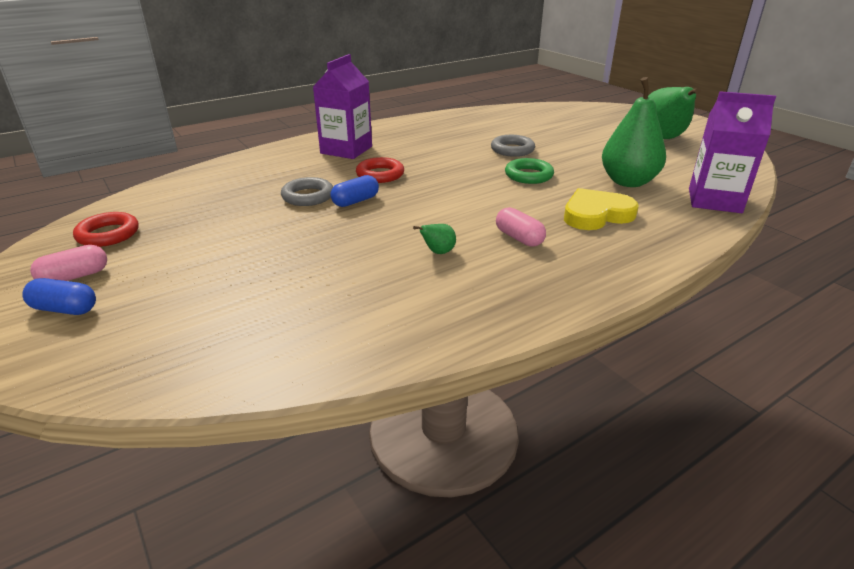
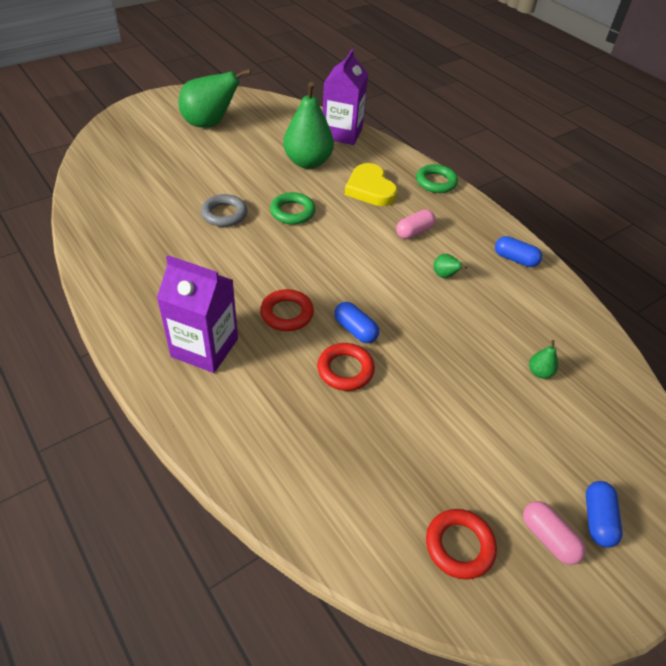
camera: 95 degrees left, 15 degrees up
grey ring [281,177,333,206] -> red ring [317,343,375,391]
none -> green ring [416,164,458,193]
none -> blue capsule [495,236,542,267]
none -> green pear [529,340,558,379]

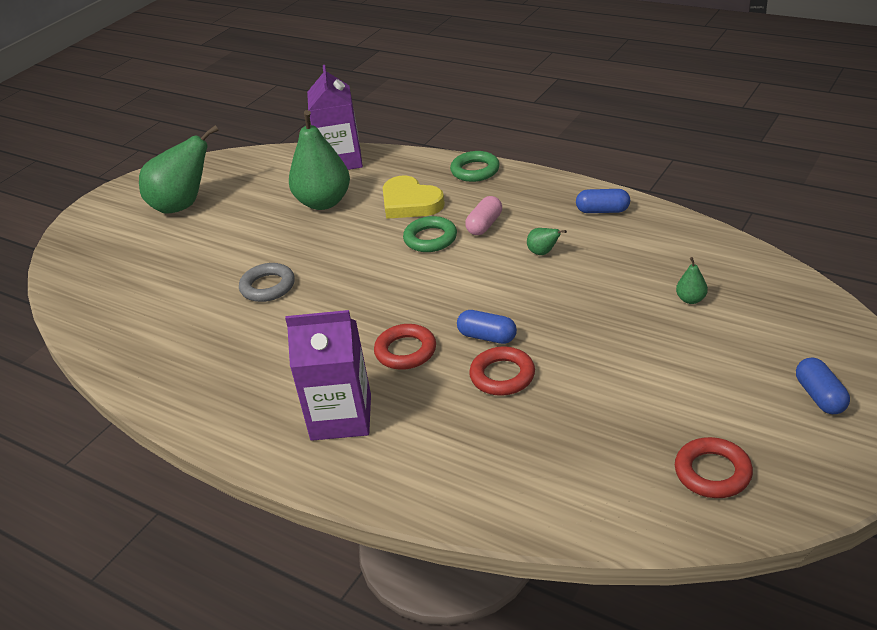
camera: 15 degrees left, 10 degrees down
green ring [270,192,316,225] -> green ring moved to [403,216,457,252]
pink capsule [523,501,586,565] -> none

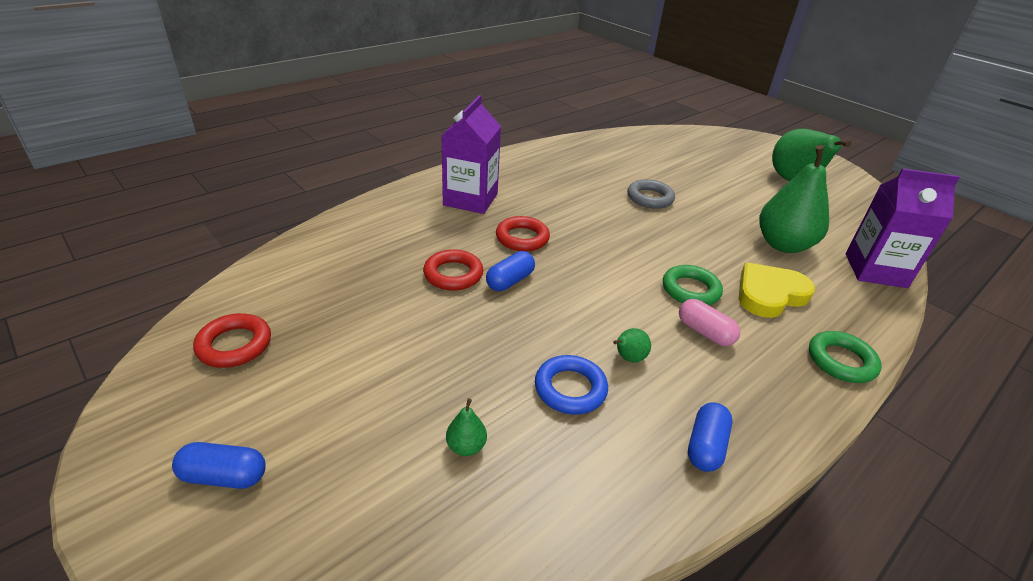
camera: 100 degrees right, 0 degrees up
none -> blue ring [535,355,608,415]

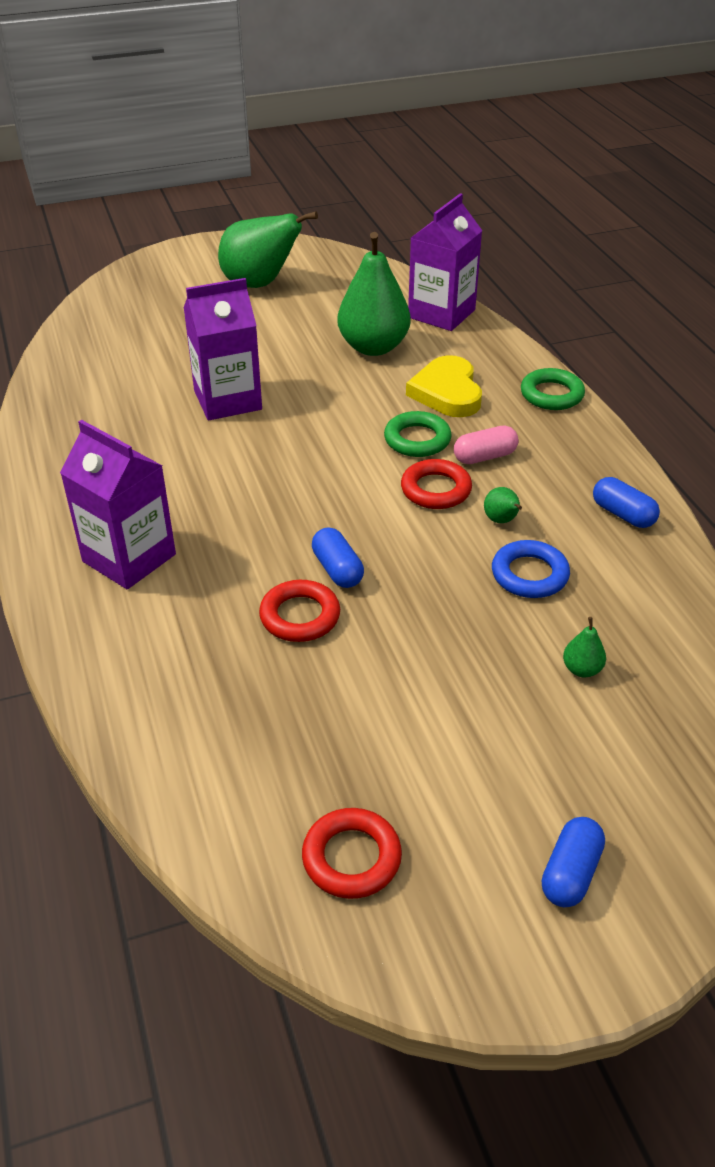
camera: 65 degrees left, 5 degrees up
red ring [496,216,550,252] -> red ring moved to [401,459,472,509]
grey ring [627,179,675,209] -> purple carton [183,278,262,420]

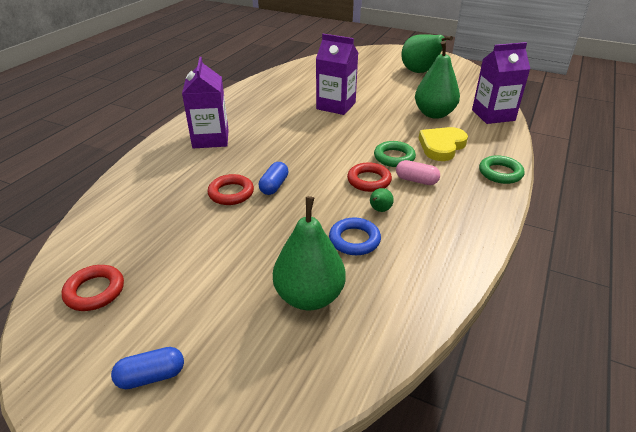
camera: 45 degrees right, 5 degrees down
green pear [563,617,606,677] -> green pear [273,196,345,311], size x2.43
blue capsule [593,477,660,528] -> none

